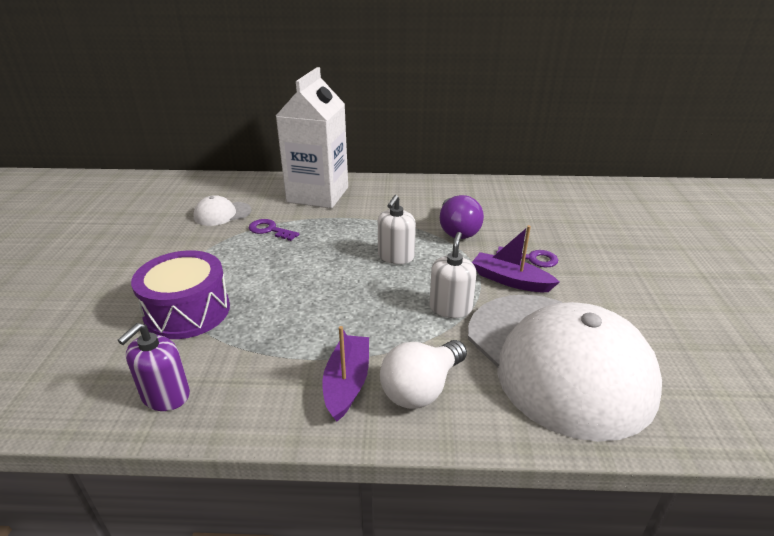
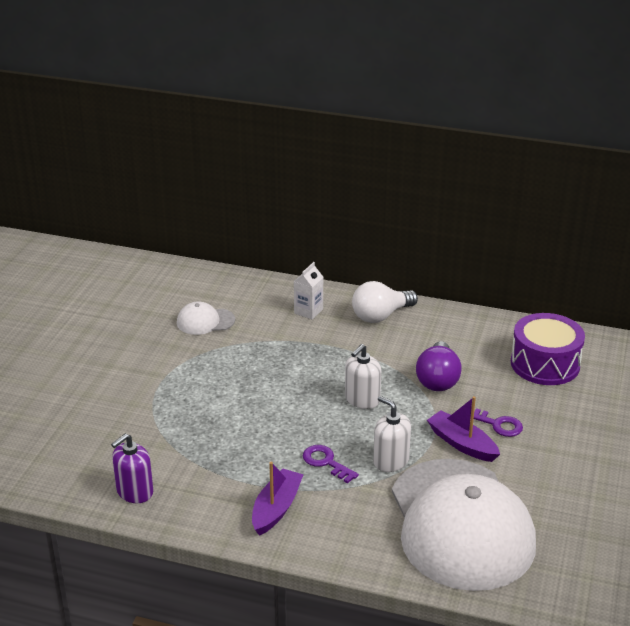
camera: 15 degrees right, 0 degrees up
purple drum [131,250,230,339] -> purple drum moved to [511,313,585,385]
purple key [249,219,300,241] -> purple key moved to [303,445,359,483]
white carton [276,67,348,208] -> white carton [294,262,323,320], size x0.41
white light bulb [380,340,467,409] -> white light bulb moved to [352,281,418,323]
white soap dispenser [429,232,477,318] -> white soap dispenser turned 75 degrees counterclockwise [373,396,411,472]

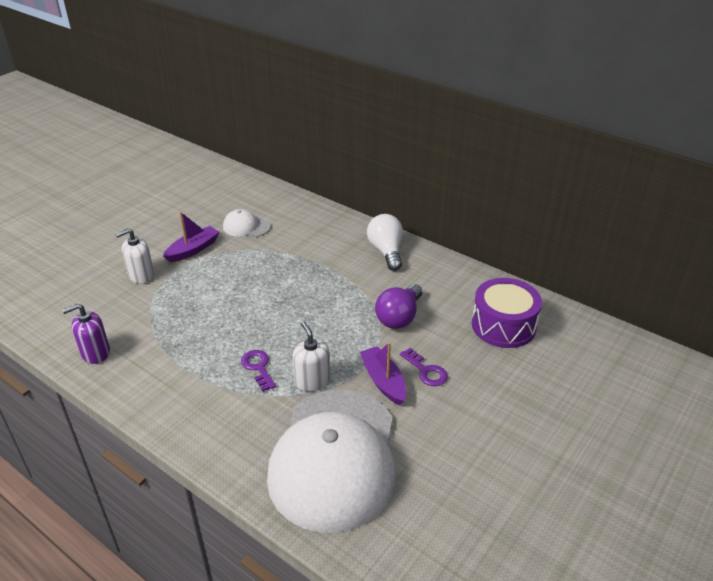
camera: 20 degrees right, 5 degrees up
purple boat [252,462,304,536] -> purple boat moved to [163,211,220,262]
white carton [294,262,323,320] -> none
white soap dispenser [345,344,381,409] -> white soap dispenser moved to [115,228,154,284]
white light bulb [352,281,418,323] -> white light bulb turned 90 degrees clockwise [367,214,403,271]

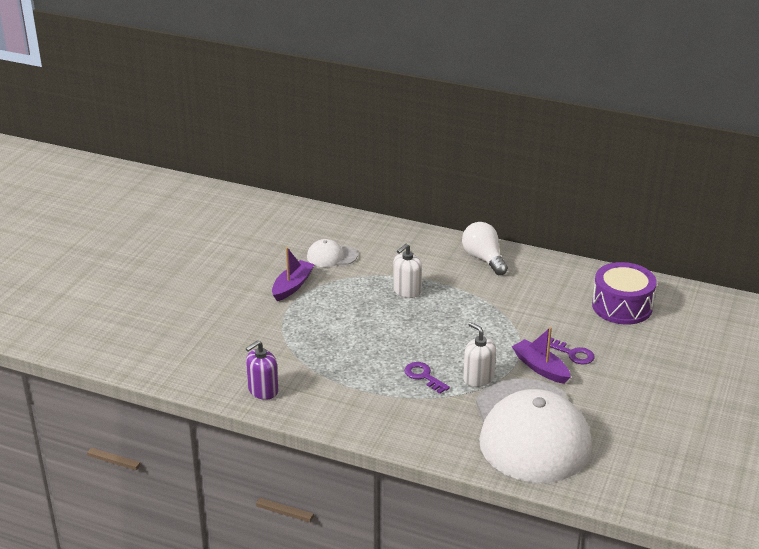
camera: 15 degrees left, 5 degrees down
white soap dispenser [115,228,154,284] -> white soap dispenser moved to [393,244,422,298]
purple light bulb [375,284,422,329] -> none

